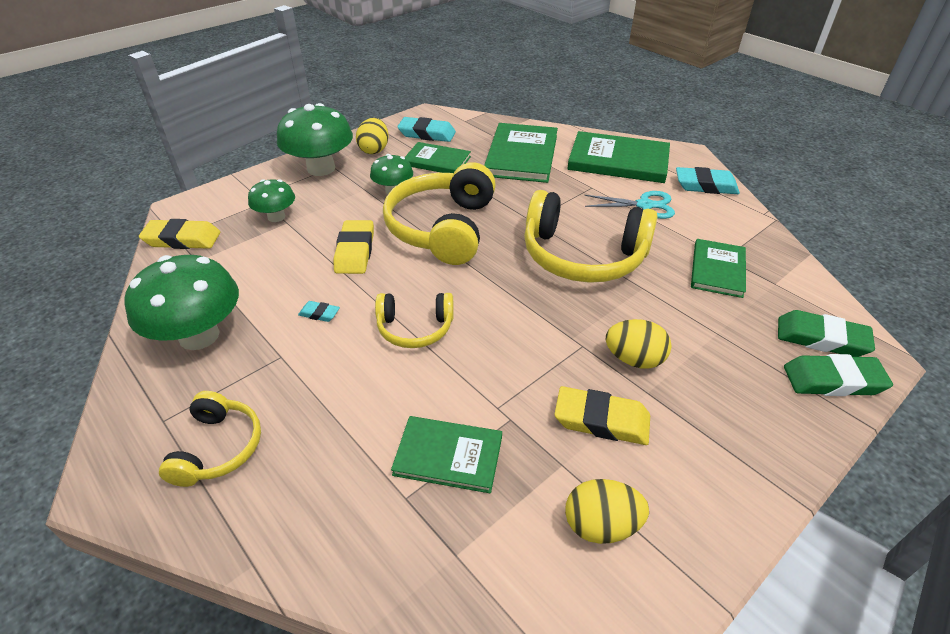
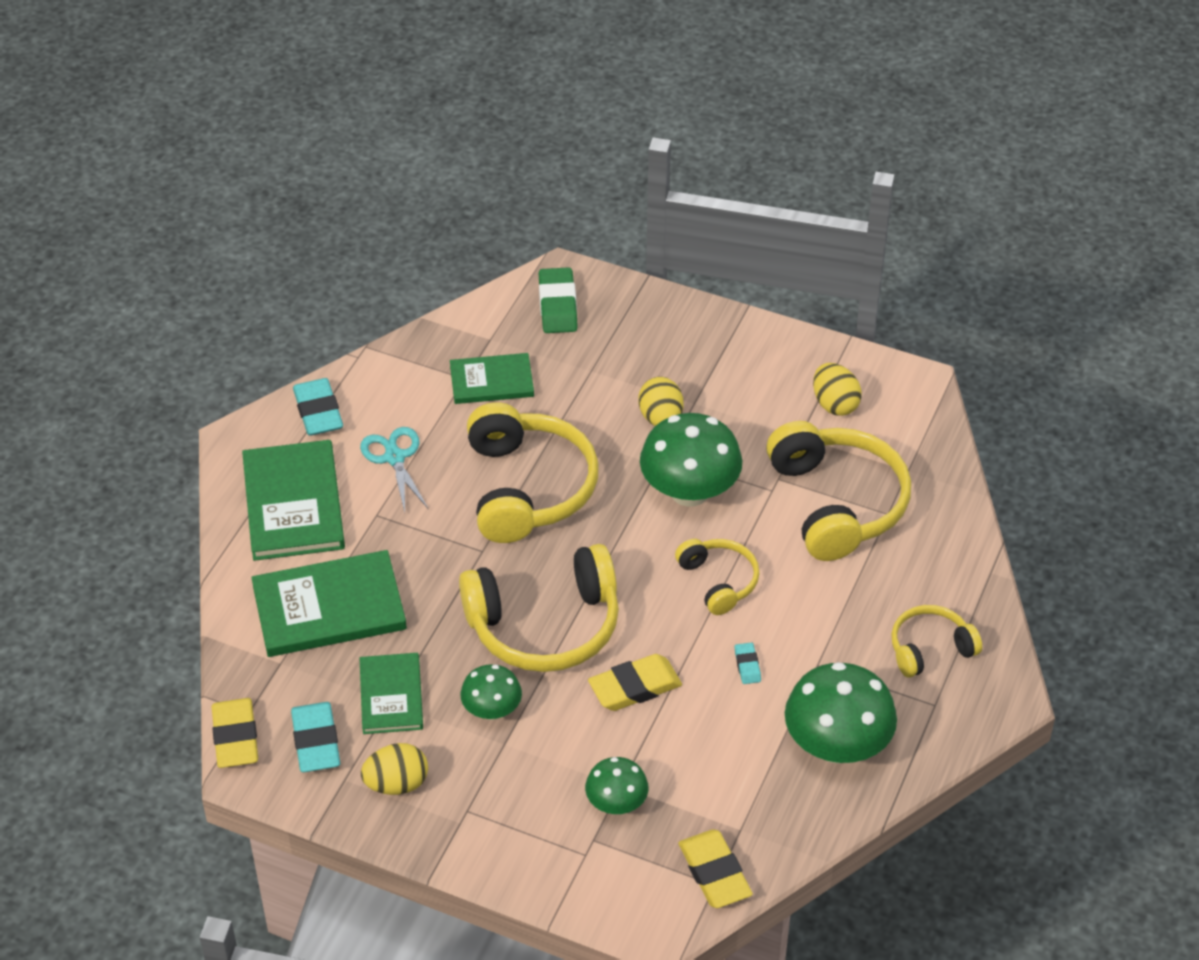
camera: 115 degrees left, 5 degrees up
green mushroom [277,103,353,176] -> green mushroom moved to [640,413,742,507]
green book [391,416,502,493] -> yellow headphones [766,421,911,561]
yellow eraser [554,386,650,445] -> yellow eraser moved to [212,698,258,768]
green eraser [784,354,893,396] -> none

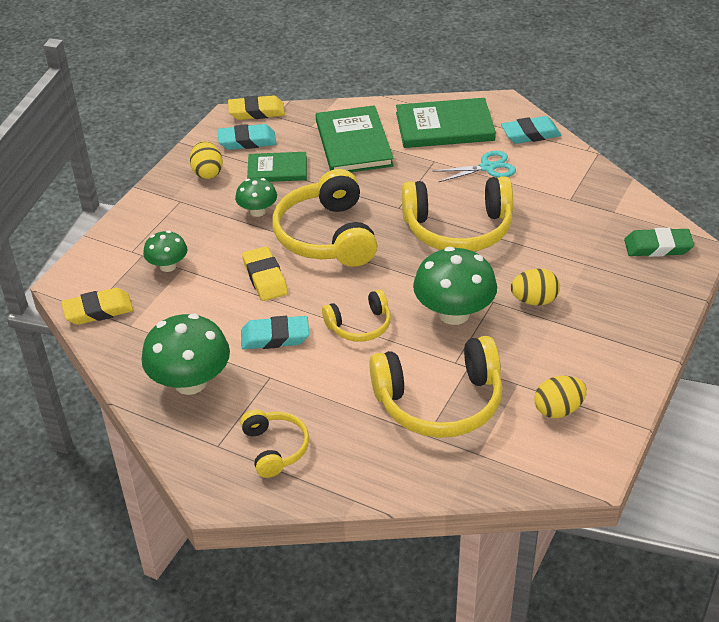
camera: 95 degrees right, 5 degrees down
green book [450,353,534,404] -> none
turquoise eraser [735,642,761,684] -> turquoise eraser [241,316,309,349], size x1.99

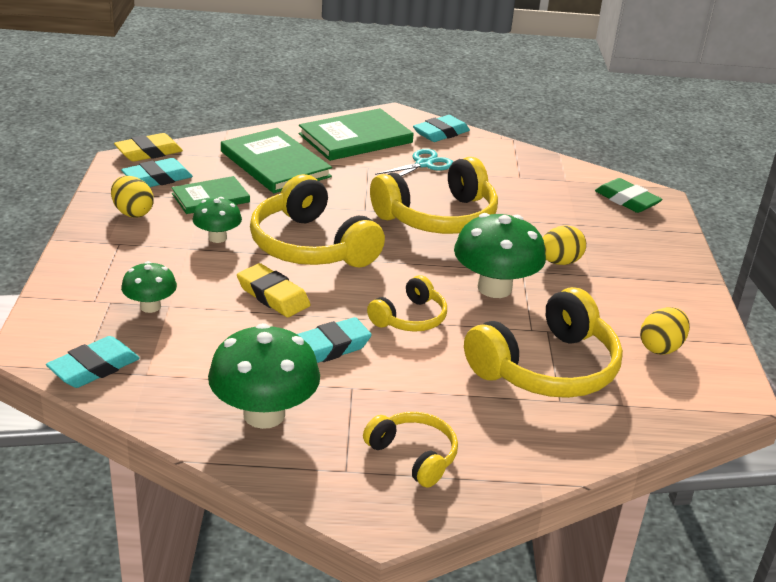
camera: 30 degrees left, 10 degrees down
yellow eraser [61,288,133,325] -> turquoise eraser [46,336,140,388]
green eraser [624,228,694,257] -> green eraser turned 75 degrees clockwise [595,178,663,213]

